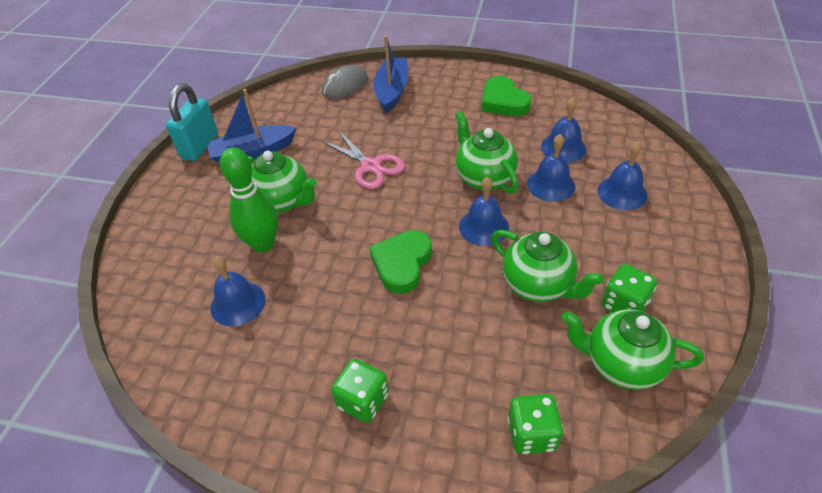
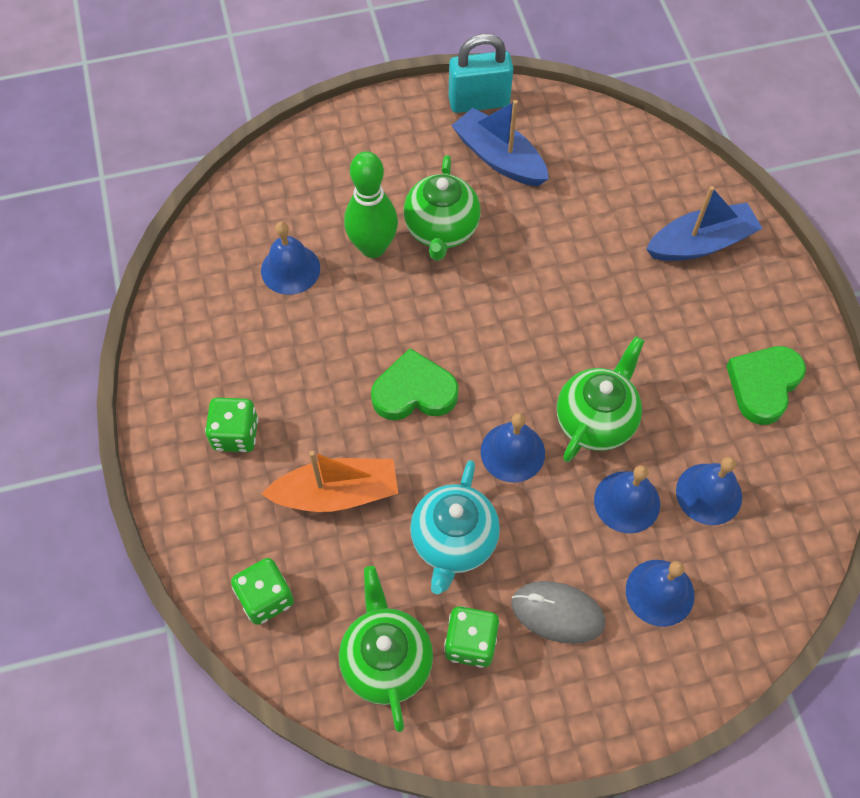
camera: 60 degrees right, 15 degrees up
grey mouse [322,65,368,99] -> grey mouse moved to [511,581,605,644]
pink scissors [322,130,405,189] -> none
green teapot [491,230,604,302] -> turquoise teapot [410,460,500,594]
none -> orange boat [262,451,398,512]

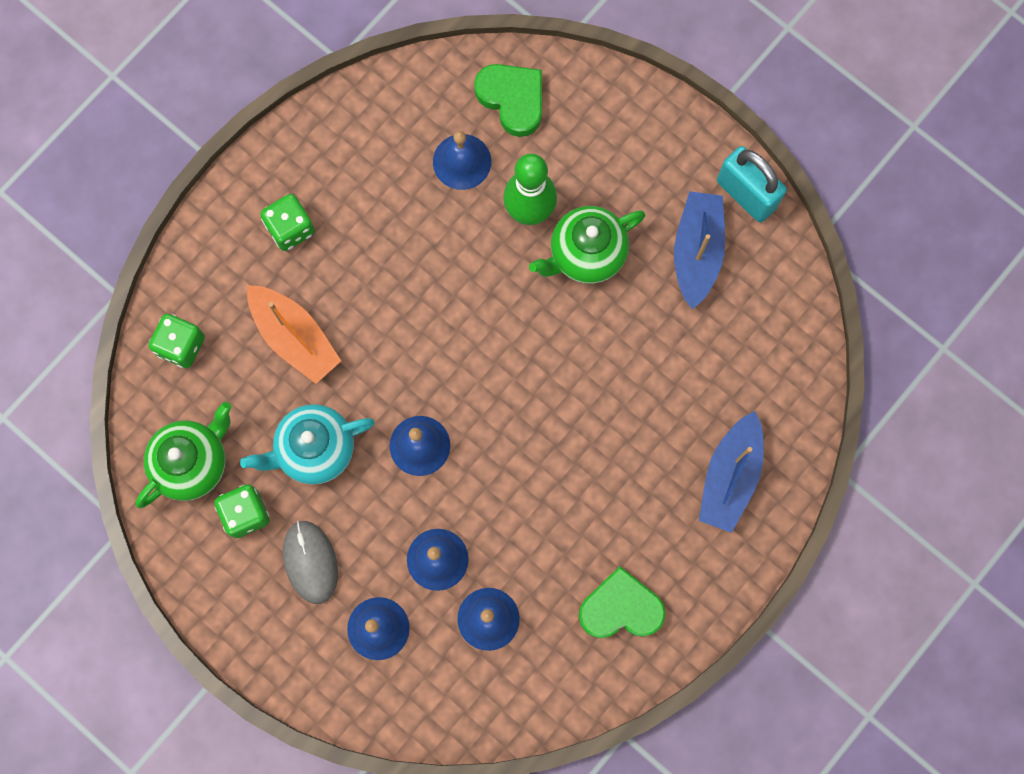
camera: 55 degrees right, 15 degrees up
green heart [371,348,459,420] -> green heart moved to [474,64,542,137]
green teapot [557,336,644,462] -> none
blue boat [646,186,763,261] -> blue boat turned 75 degrees clockwise [699,411,764,533]

